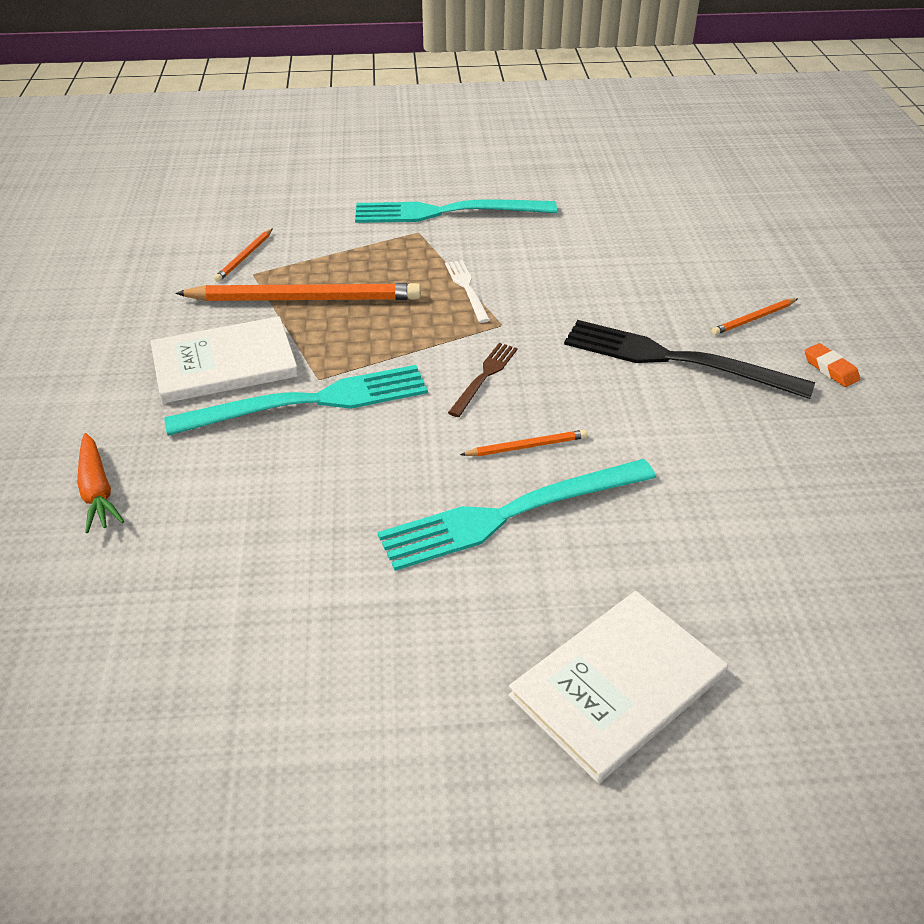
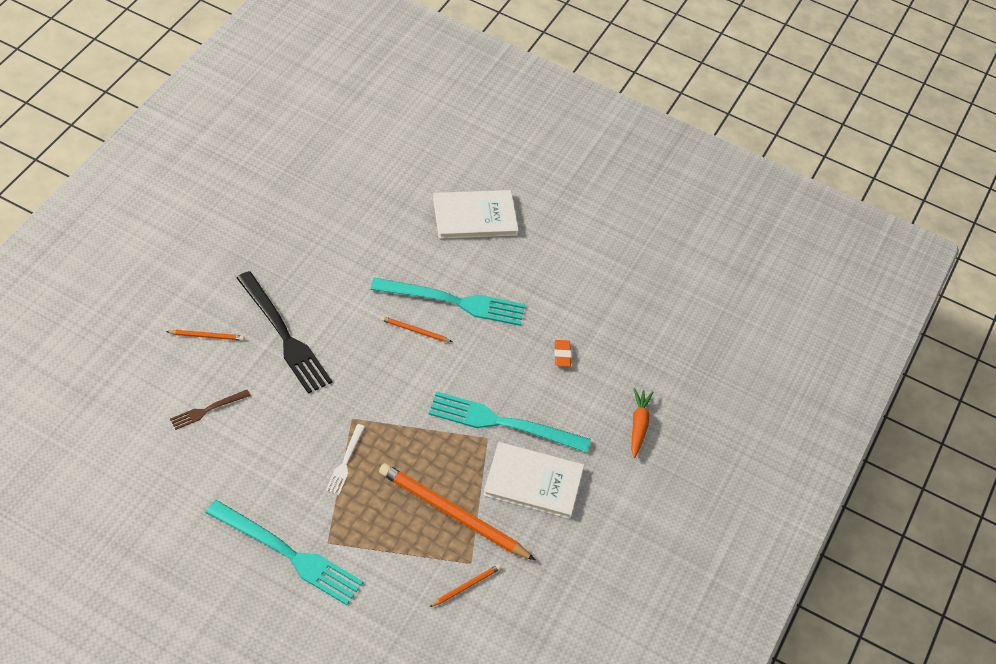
camera: 155 degrees left, 10 degrees up
brown fork [448,343,518,417] -> brown fork moved to [170,390,251,430]
orange eraser [805,343,860,387] -> orange eraser moved to [554,340,571,367]

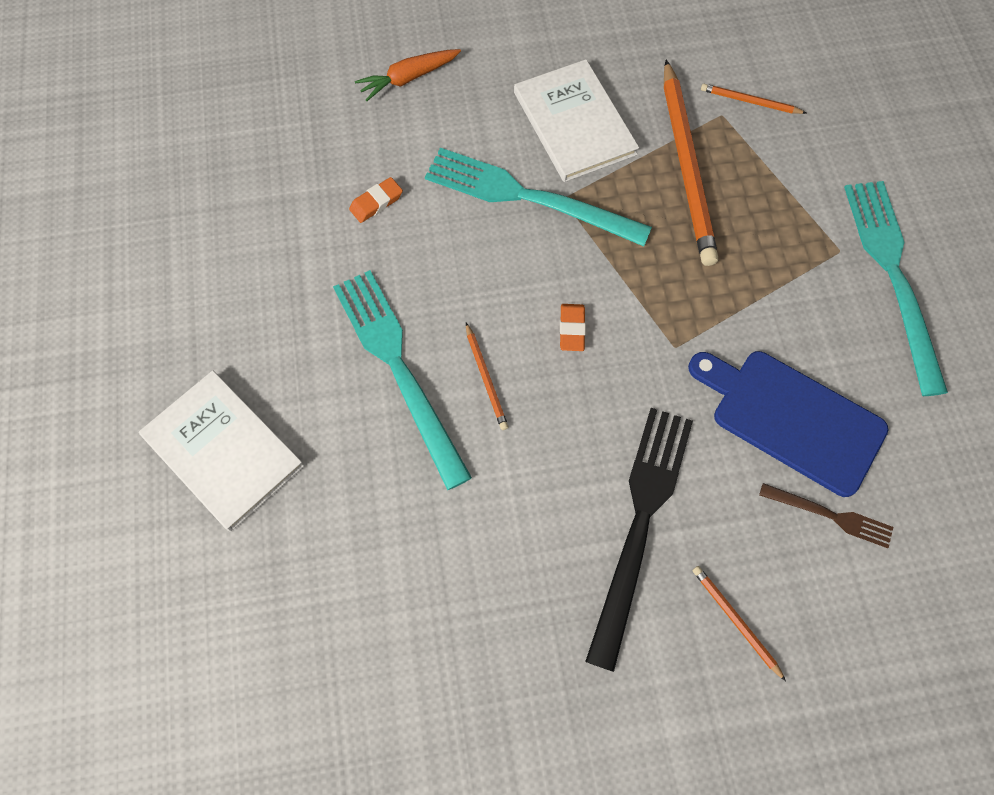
camera: 120 degrees left, 15 degrees up
white fork [326,424,365,495] -> none
turquoise fork [428,391,591,453] -> turquoise fork turned 135 degrees clockwise [425,147,652,246]
none -> orange eraser [560,304,586,351]
none -> blue cutting board [688,351,888,497]

